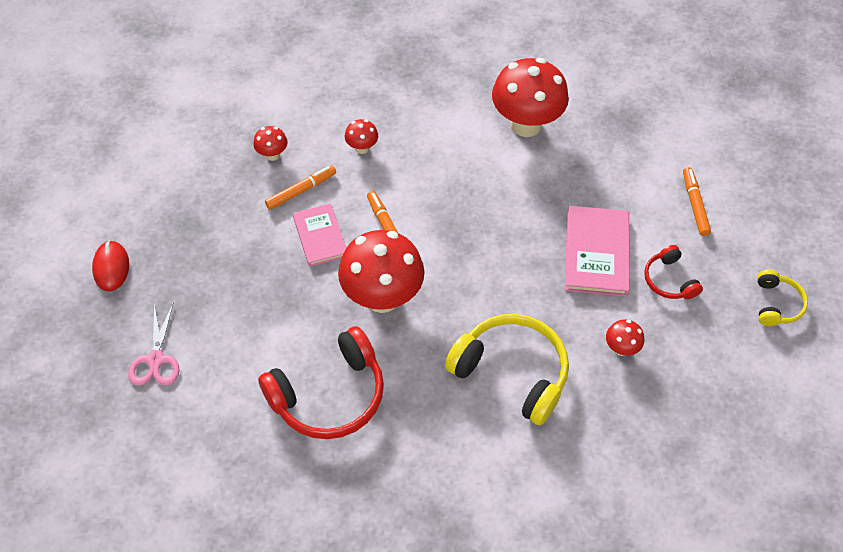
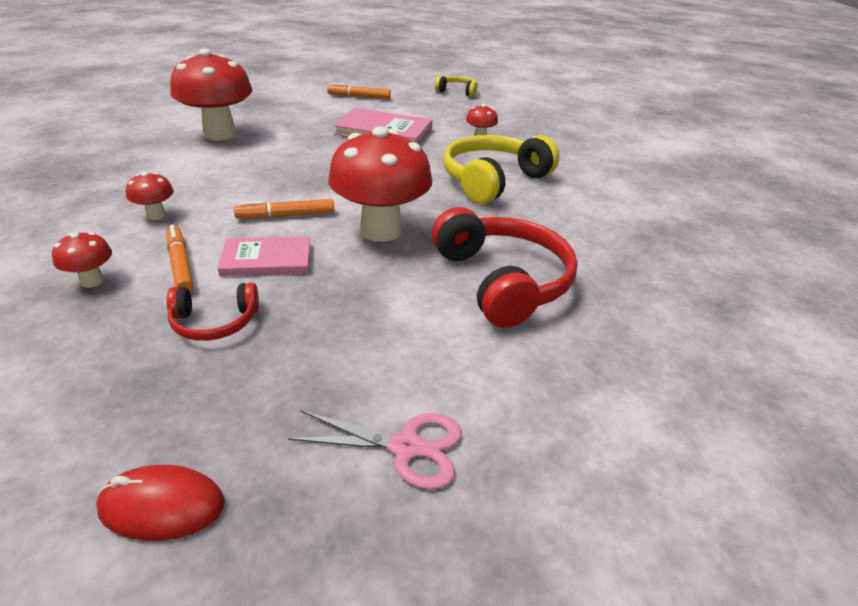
camera: 80 degrees left, 20 degrees down
red headphones [644,245,703,299] -> red headphones moved to [166,282,259,341]

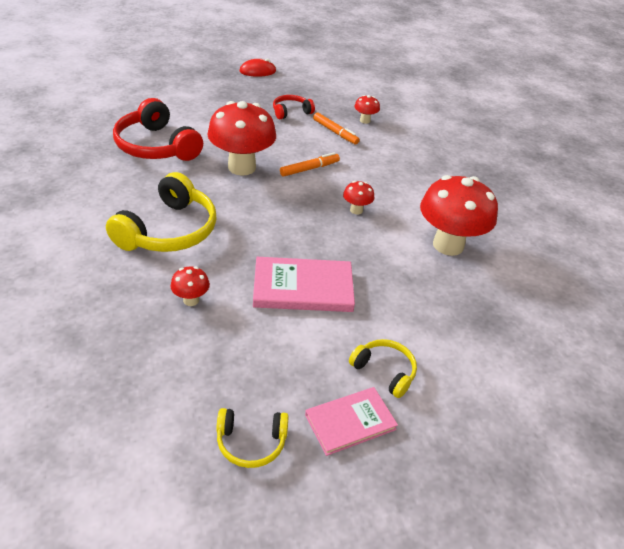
camera: 160 degrees right, 5 degrees up
red mushroom [126,172,174,220] -> red mushroom moved to [343,181,374,215]
pink book [217,236,311,276] -> pink book moved to [305,387,398,456]
pink scissors [288,411,462,490] -> none
orange marker [327,83,391,99] -> yellow headphones [349,339,417,398]

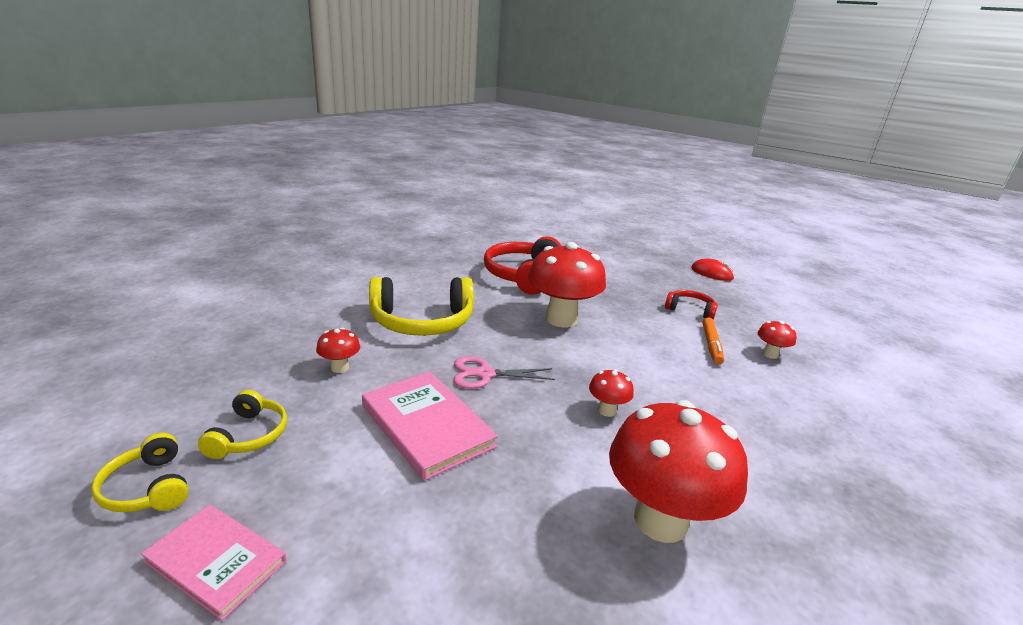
camera: 55 degrees right, 15 degrees down
orange marker [280,152,340,177] -> none
yellow headphones [349,339,417,398] -> yellow headphones moved to [198,390,287,459]
none -> pink scissors [454,356,555,389]

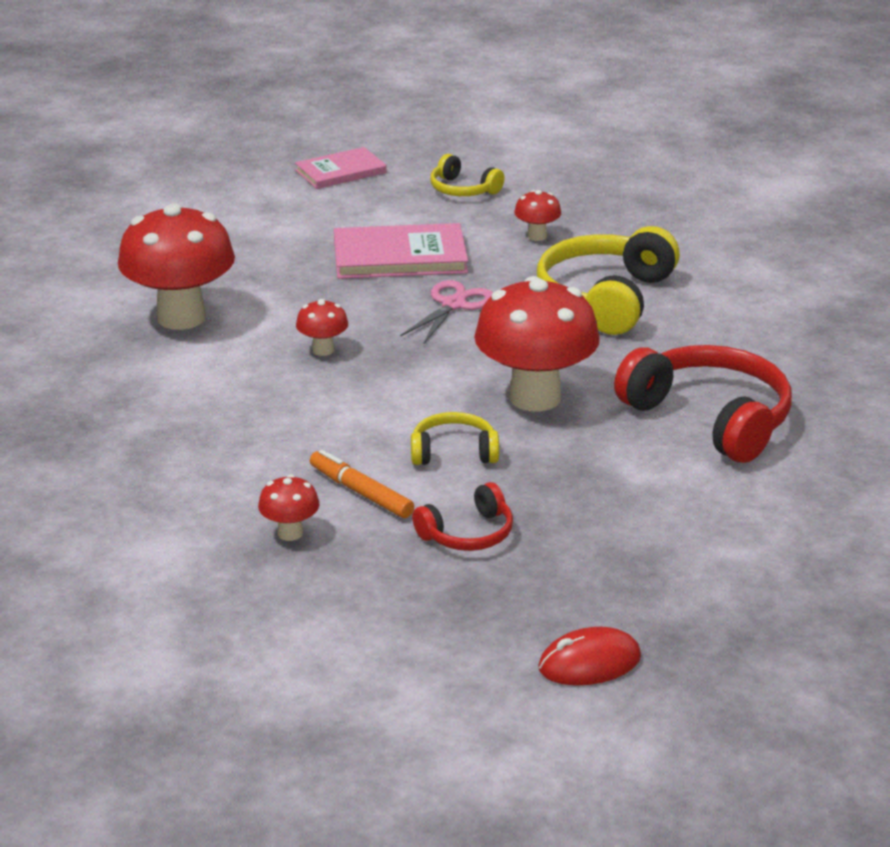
camera: 125 degrees right, 5 degrees up
yellow headphones [91,433,189,512] -> yellow headphones moved to [411,412,499,465]

